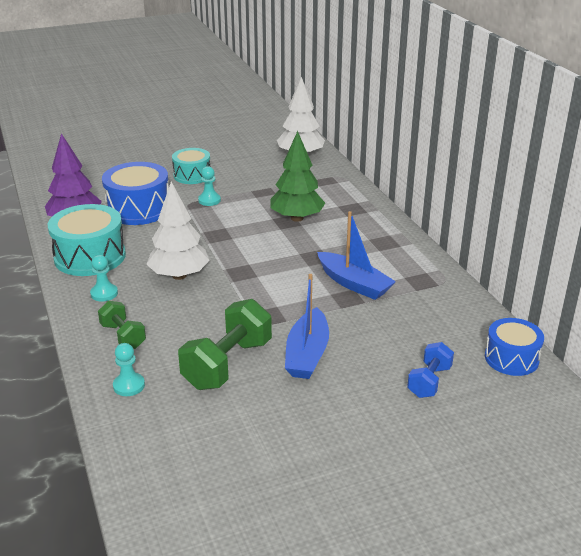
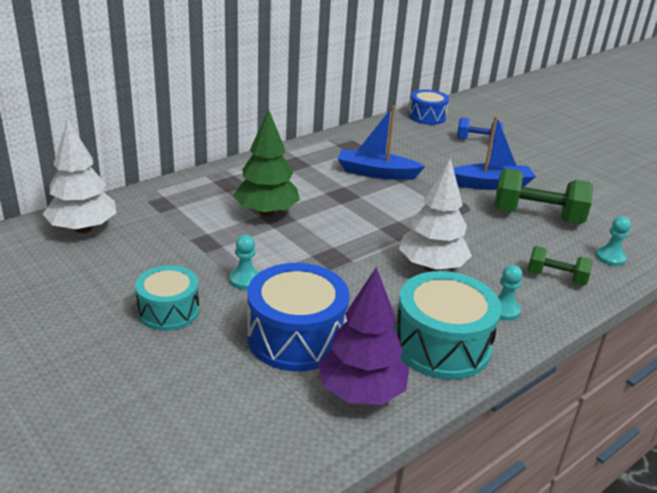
camera: 110 degrees left, 0 degrees up
green dumbbell [98,301,146,349] -> green dumbbell turned 75 degrees clockwise [527,246,593,286]
blue boat [317,211,396,300] -> blue boat turned 105 degrees counterclockwise [338,106,425,180]

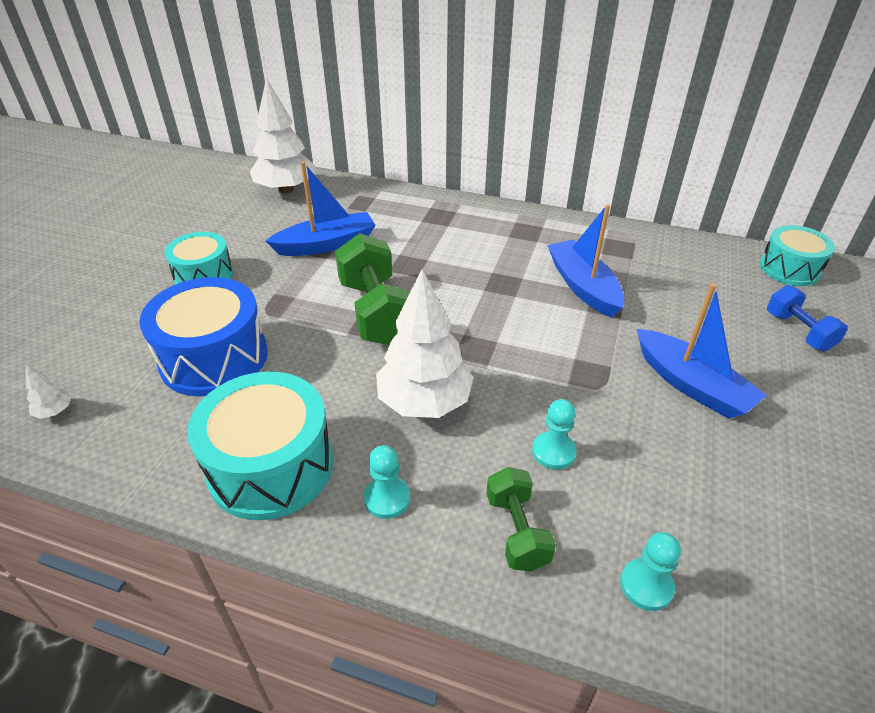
camera: 60 degrees right, 10 degrees up
turquoise pawn [230,235,260,290] -> turquoise pawn moved to [532,399,577,470]
green tree [233,109,300,217] -> none
purple tree [318,267,409,405] -> none
blue drum [409,89,449,125] -> turquoise drum [760,225,835,286]
green dumbbell [494,168,593,224] -> green dumbbell moved to [335,233,411,345]
none -> white tree [26,364,72,419]
none -> blue boat [266,162,376,256]

